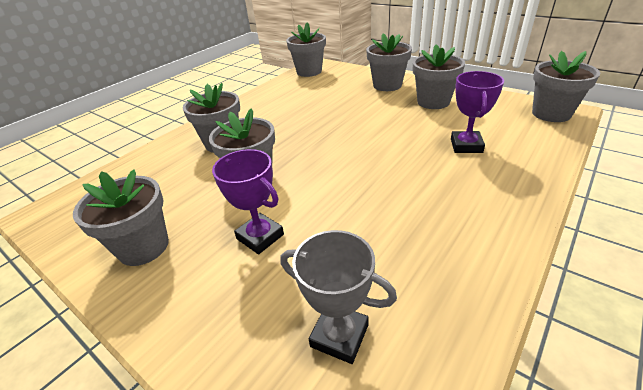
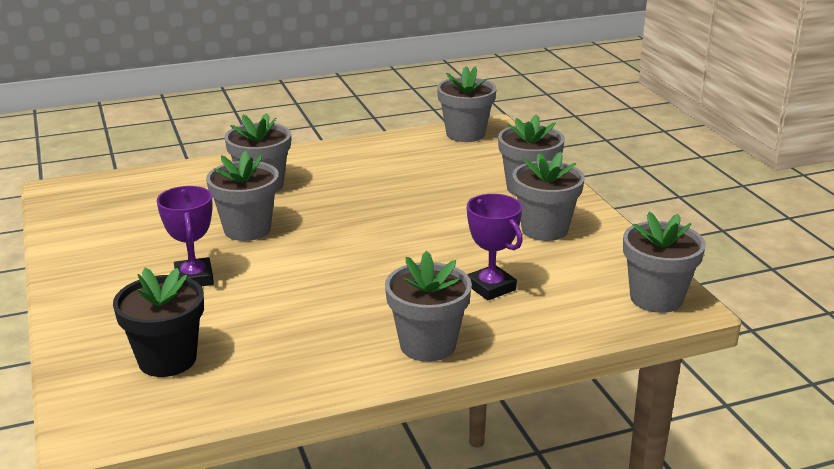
camera: 30 degrees right, 10 degrees down
grey flower pot [73,170,169,266] -> grey flower pot moved to [385,251,472,362]
grey trophy [280,230,397,364] -> black flower pot [113,268,204,377]
purple trophy [451,71,504,153] -> purple trophy turned 75 degrees counterclockwise [466,194,523,300]

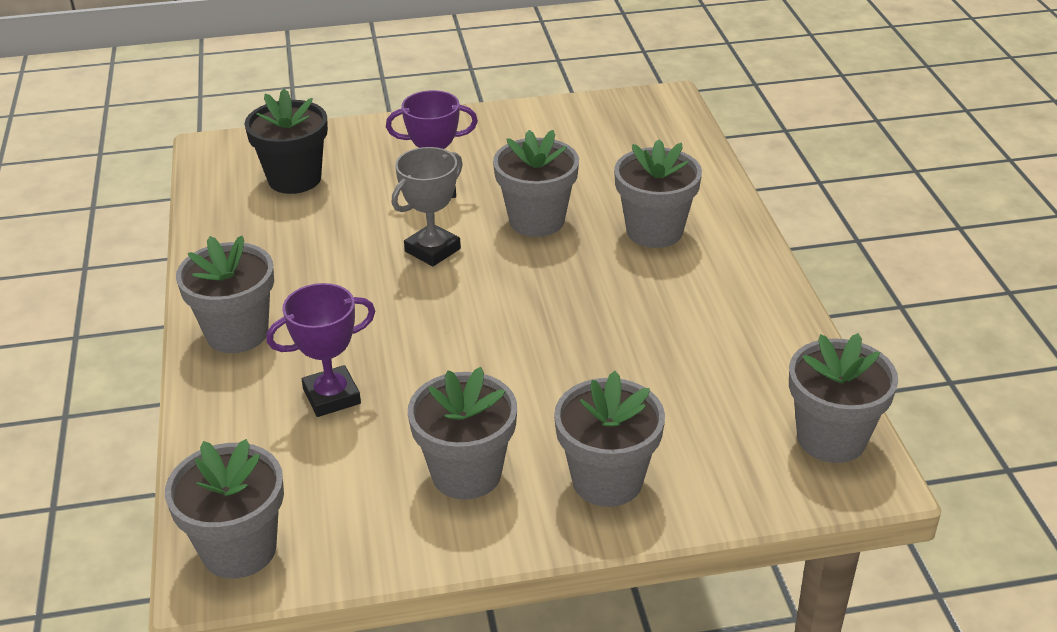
camera: 100 degrees right, 10 degrees up
none -> grey trophy [391,147,463,266]

